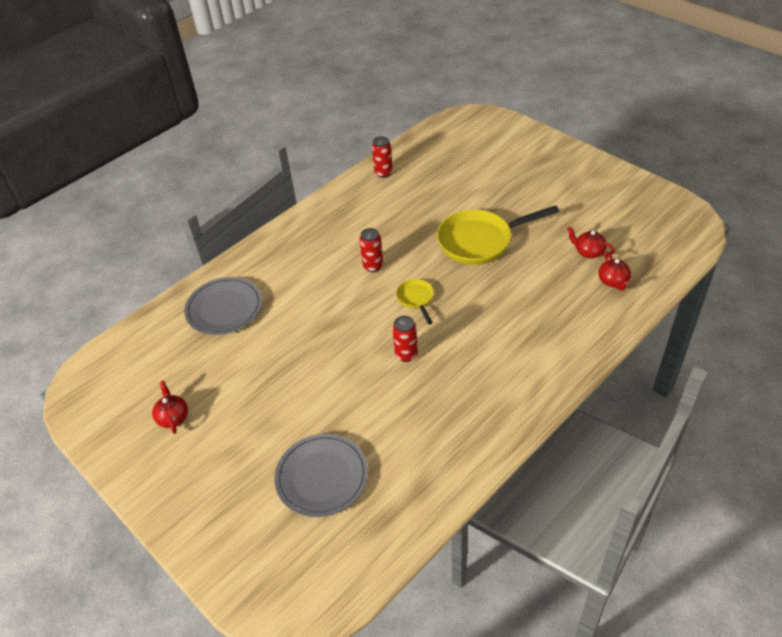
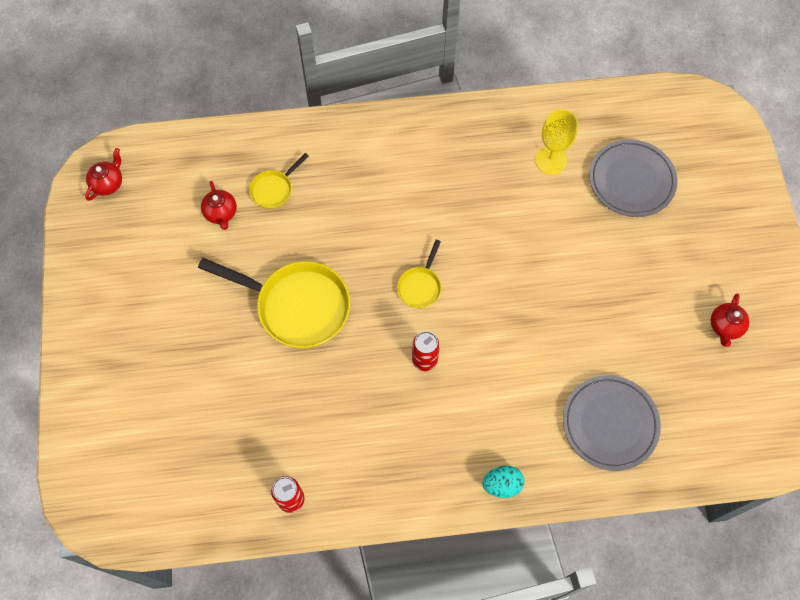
camera: 145 degrees left, 20 degrees up
red can [393,316,418,362] -> none
red teapot [599,253,631,291] -> red teapot moved to [85,148,122,201]
none -> yellow pan [249,153,309,209]
none -> turquoise egg [482,466,524,498]
none -> yellow goblet [535,109,578,175]

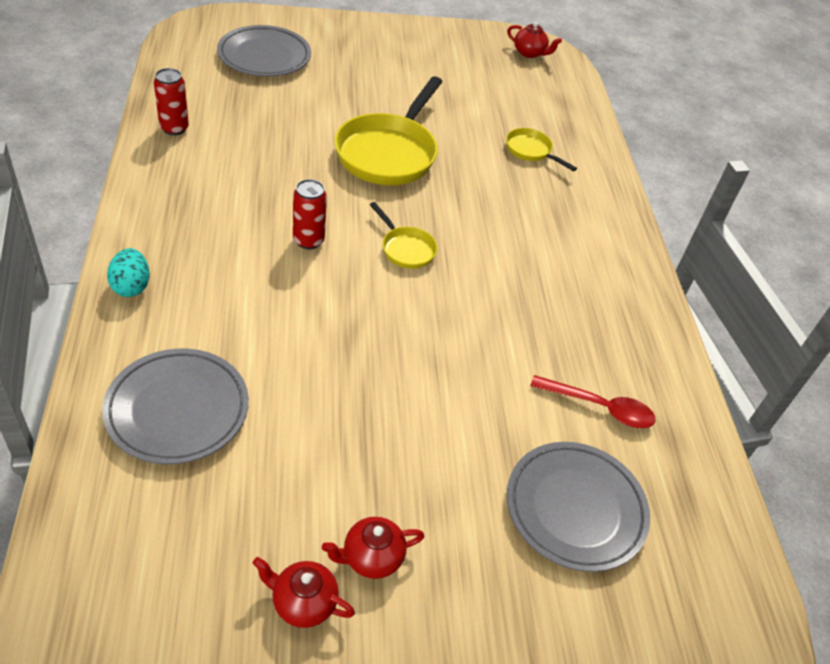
camera: 85 degrees right, 20 degrees down
red teapot [201,181,237,230] -> red teapot moved to [322,517,424,579]
yellow pan [397,240,441,309] -> yellow pan turned 150 degrees counterclockwise [370,202,438,269]
yellow goblet [535,109,578,175] -> red spoon [530,375,655,428]
none -> grey plate [217,25,311,77]

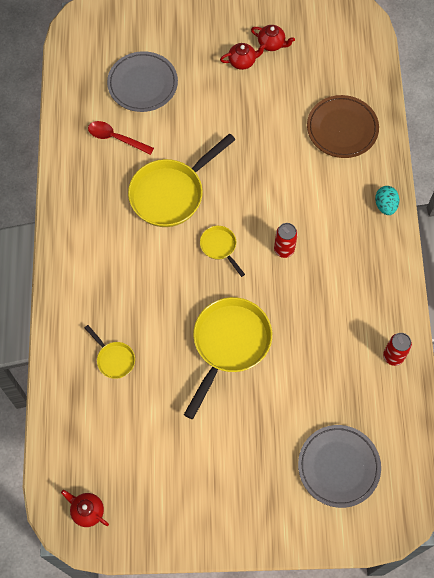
camera: 170 degrees left, 20 degrees up
grey plate [102,349,249,464] -> brown plate [307,95,379,158]
none -> yellow pan [128,134,236,227]

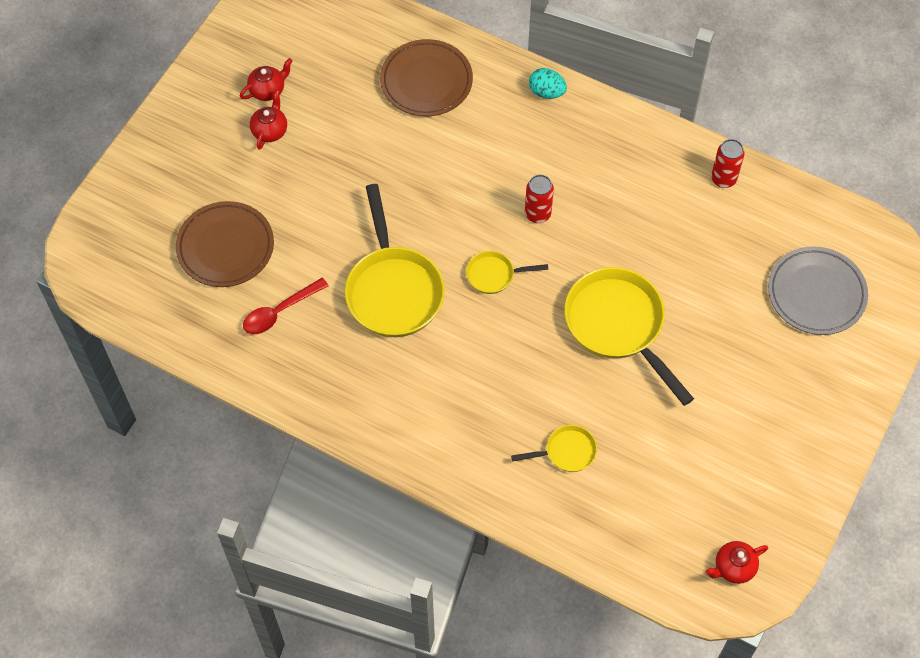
camera: 60 degrees left, 5 degrees down
grey plate [107,51,178,112] -> brown plate [176,201,274,287]

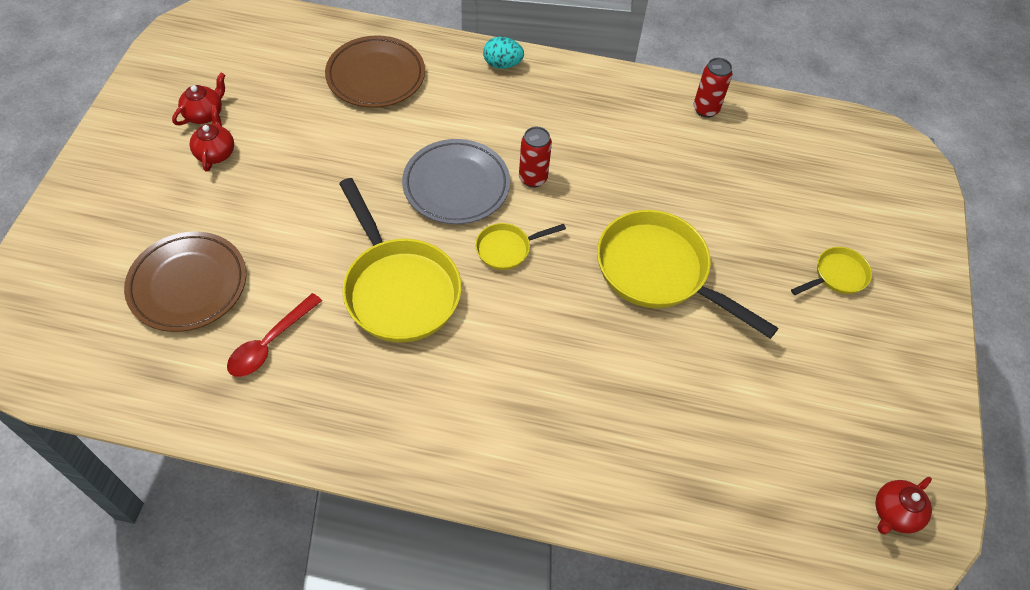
camera: 20 degrees left, 5 degrees down
yellow pan [511,425,597,472] -> yellow pan moved to [791,247,872,295]
grey plate [768,246,868,335] -> grey plate moved to [402,139,510,224]

